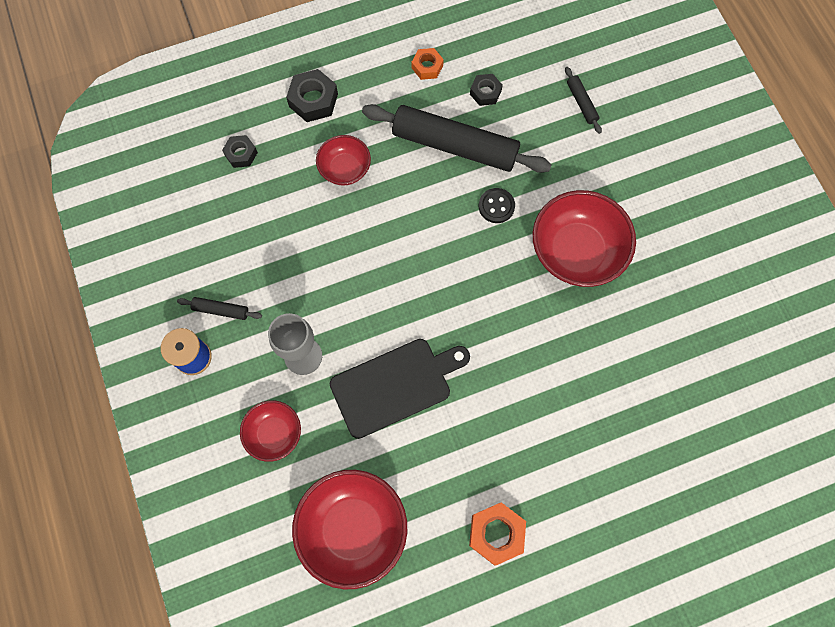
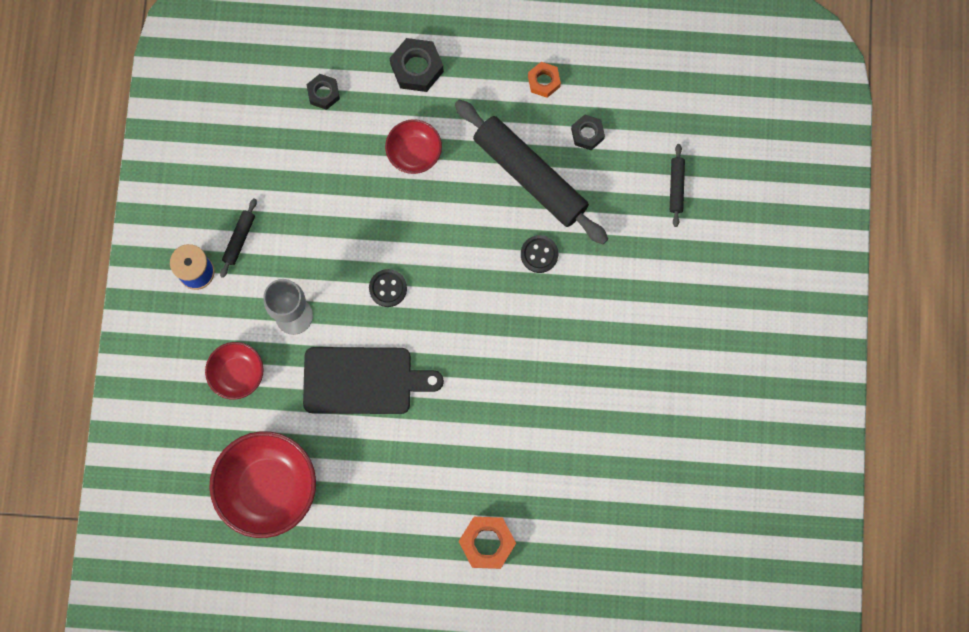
camera: 25 degrees right, 5 degrees up
black rolling pin [177,297,262,320] -> black rolling pin turned 75 degrees clockwise [220,198,257,278]
orange nut [469,502,526,566] -> orange nut moved to [459,517,516,569]
red bowl [533,190,636,287] -> none
none -> black button [369,269,407,307]

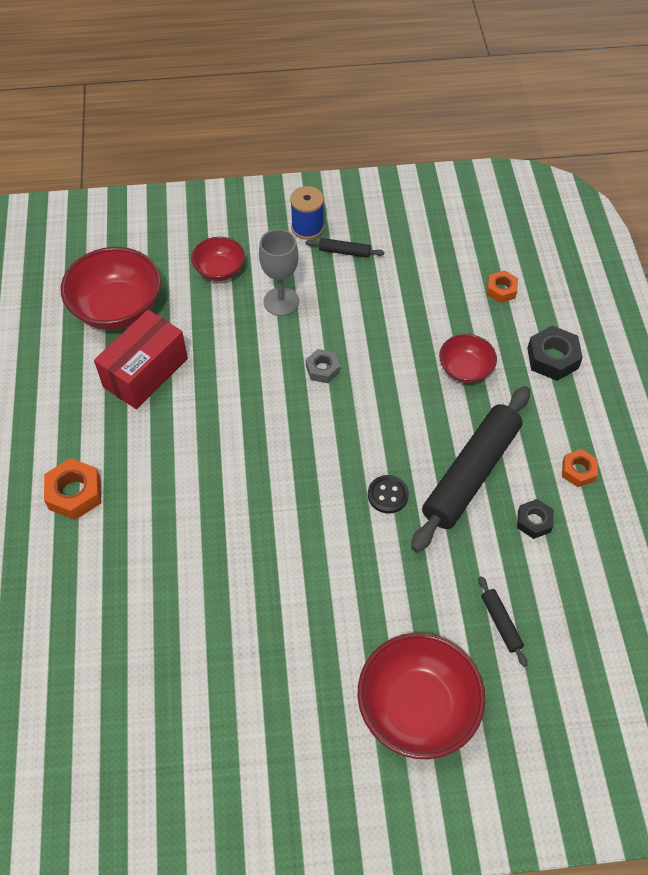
camera: 80 degrees right, 20 degrees down
black cutting board [303,347,444,414] -> none
black nut [306,74,340,110] -> orange nut [487,270,518,303]
black button [369,269,407,307] -> grey nut [306,349,340,383]
black rolling pin [670,144,685,227] -> black rolling pin turned 75 degrees clockwise [478,576,528,667]
none -> red box [94,310,188,409]
none -> red bowl [358,633,485,759]

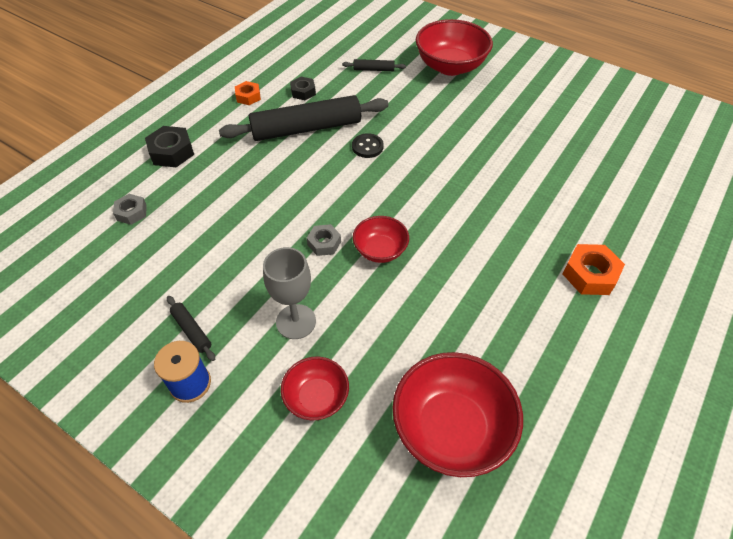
camera: 140 degrees left, 5 degrees down
red box [94,310,188,409] -> none
red bowl [439,334,497,383] -> red bowl moved to [353,216,409,263]
black rolling pin [478,576,528,667] -> black rolling pin turned 75 degrees clockwise [342,59,406,71]
orange nut [487,270,518,303] -> grey nut [113,194,147,225]

